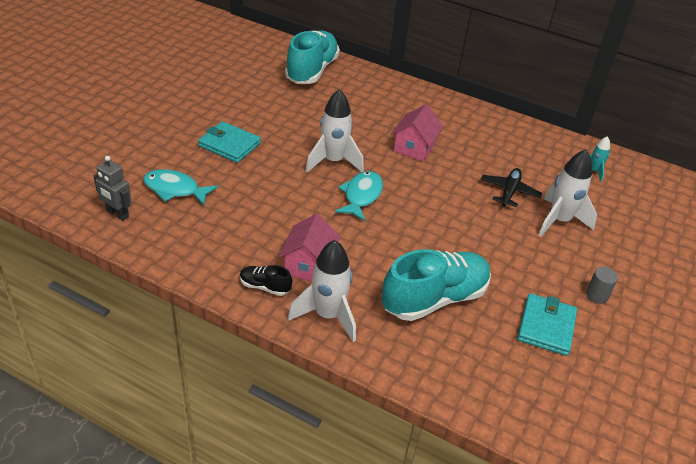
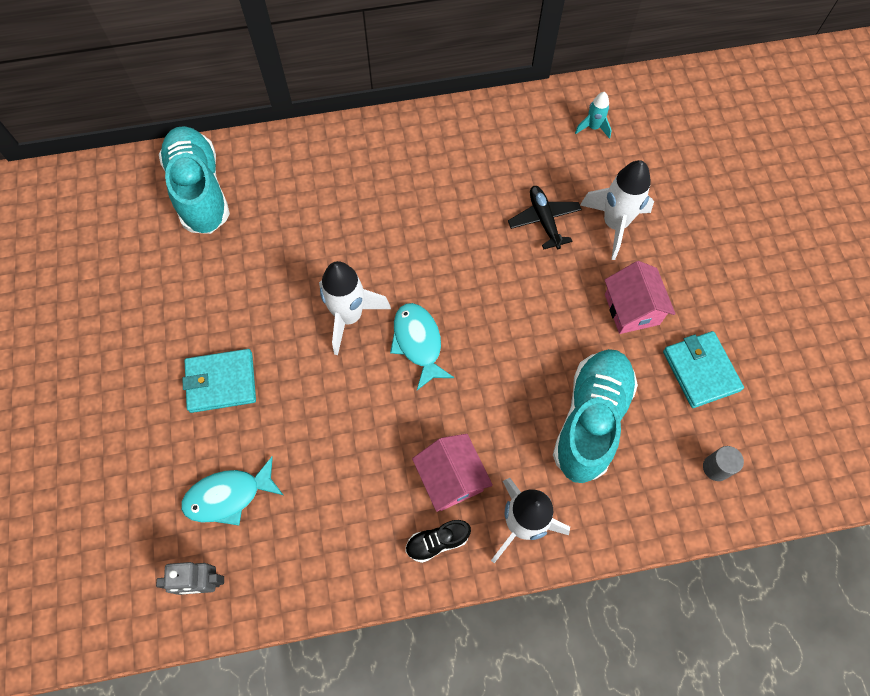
camera: 35 degrees left, 25 degrees up
pink house [391,104,443,161] -> pink house moved to [604,261,675,334]
grey cylinder [586,267,618,304] -> grey cylinder moved to [703,446,744,481]

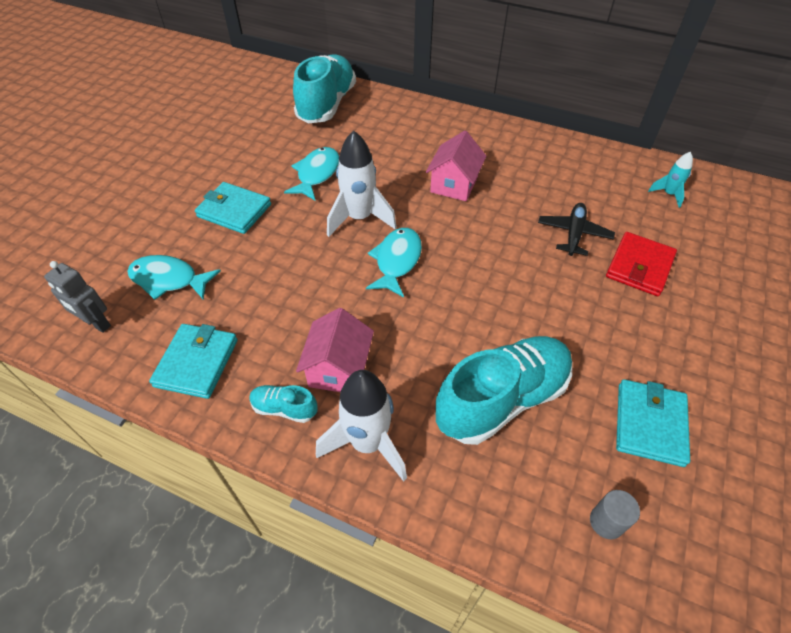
camera: 35 degrees right, 15 degrees down
black shoe [405,520,471,563] -> turquoise shoe [249,385,318,423]
white rocket [580,160,654,260] -> red wallet [606,232,677,296]
pink house [604,261,675,334] -> pink house moved to [426,130,486,201]
none -> turquoise wallet [149,324,238,399]
none -> turquoise fish [284,147,339,200]

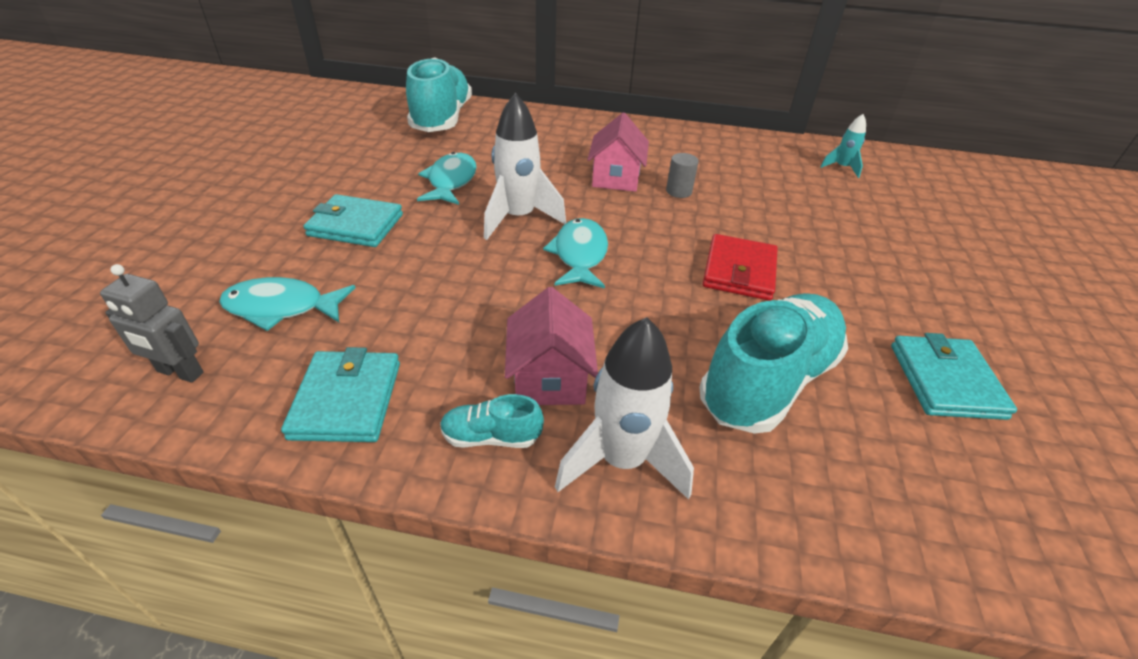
camera: 15 degrees left, 10 degrees down
black plane [538,203,615,256] -> none
grey cylinder [590,490,640,539] -> grey cylinder moved to [666,153,699,198]
red wallet [606,232,677,296] -> red wallet moved to [703,234,778,301]

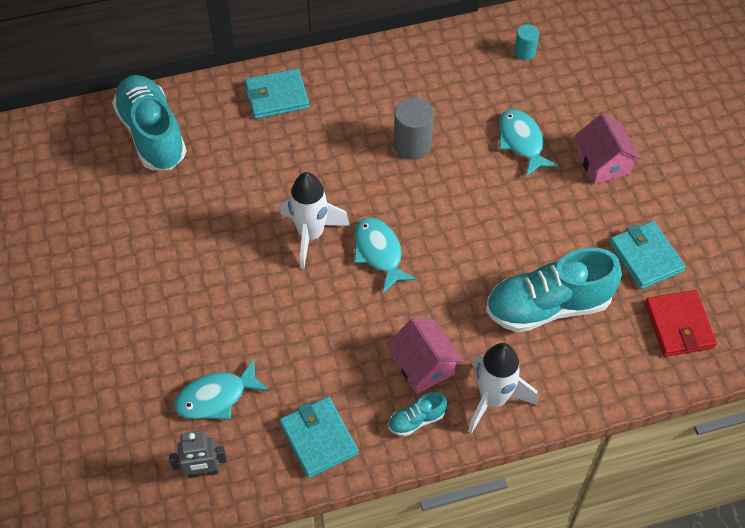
camera: 25 degrees left, 15 degrees up
turquoise wallet [303,194,403,247] -> turquoise wallet moved to [245,69,309,119]
turquoise fish [417,152,477,205] -> turquoise fish moved to [499,109,558,177]
pink house [587,113,649,192] -> pink house moved to [575,114,641,184]
grey cylinder [666,153,699,198] -> grey cylinder [394,97,434,160], size x1.67
turquoise shoe [699,293,848,434] -> turquoise shoe turned 120 degrees counterclockwise [486,248,622,332]
red wallet [703,234,778,301] -> red wallet moved to [645,290,717,357]
turquoise rocket [821,114,866,178] -> turquoise cylinder [514,24,539,60]

